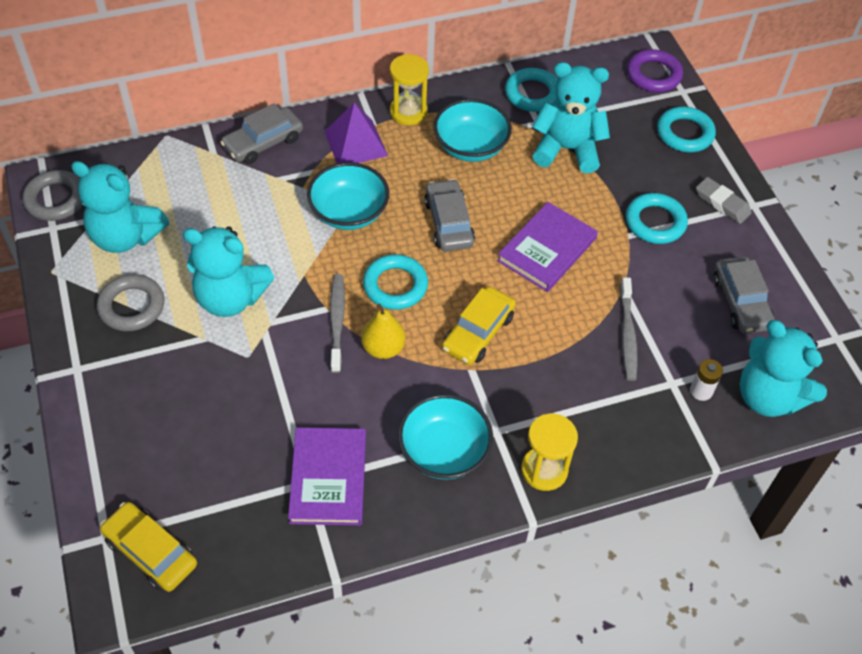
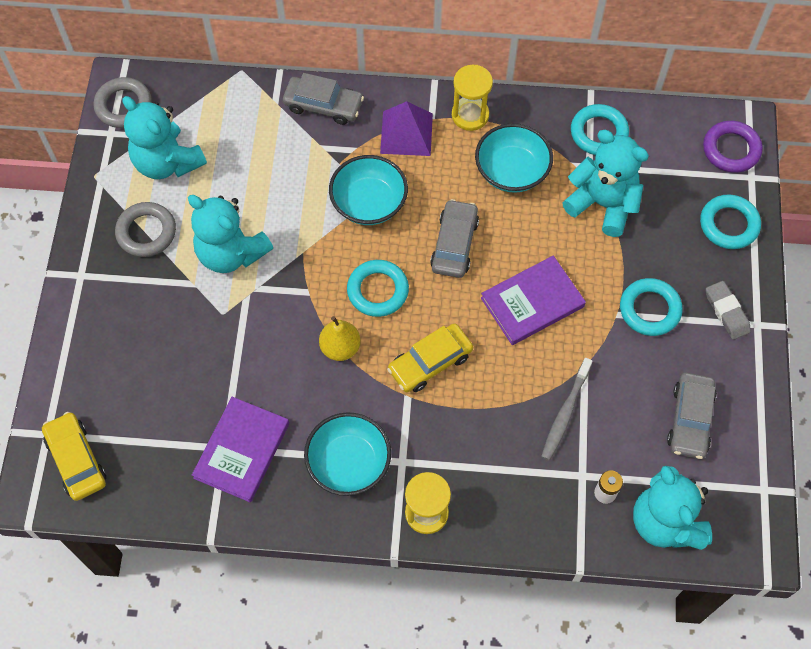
camera: 25 degrees right, 10 degrees up
grey car [220,103,303,164] -> grey car turned 150 degrees counterclockwise [283,73,364,125]
grey toothbrush [330,274,345,373] -> none

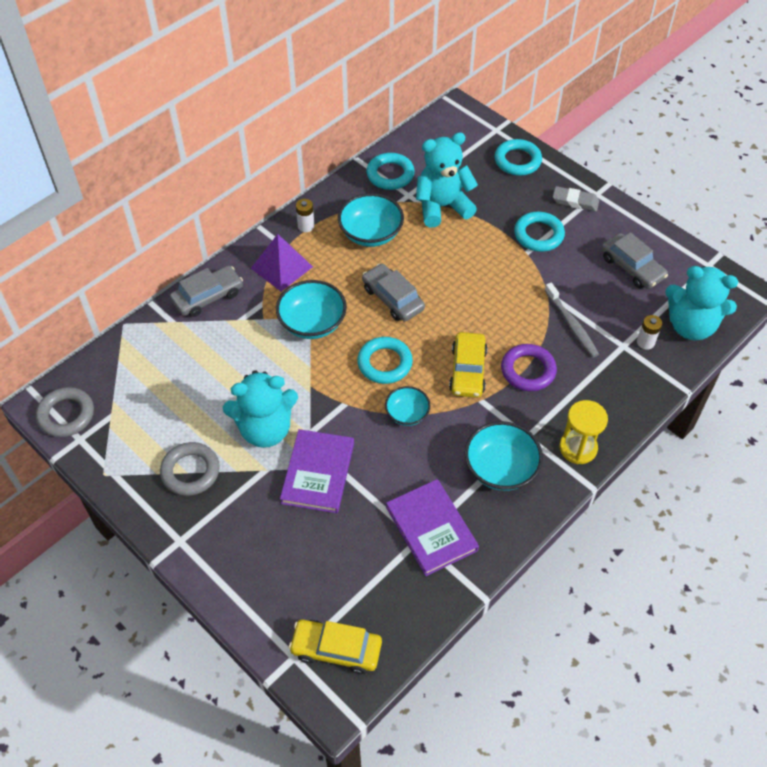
camera: 50 degrees left, 10 degrees down
turquoise teddy bear [123,96,207,179] -> none
yellow pear [319,316,361,361] -> turquoise bowl [385,386,430,426]
yellow hourglass [452,65,493,131] -> white battery [296,199,315,232]
purple book [481,256,586,345] -> purple book moved to [280,429,354,513]
purple ring [703,121,763,173] -> purple ring moved to [501,344,557,391]

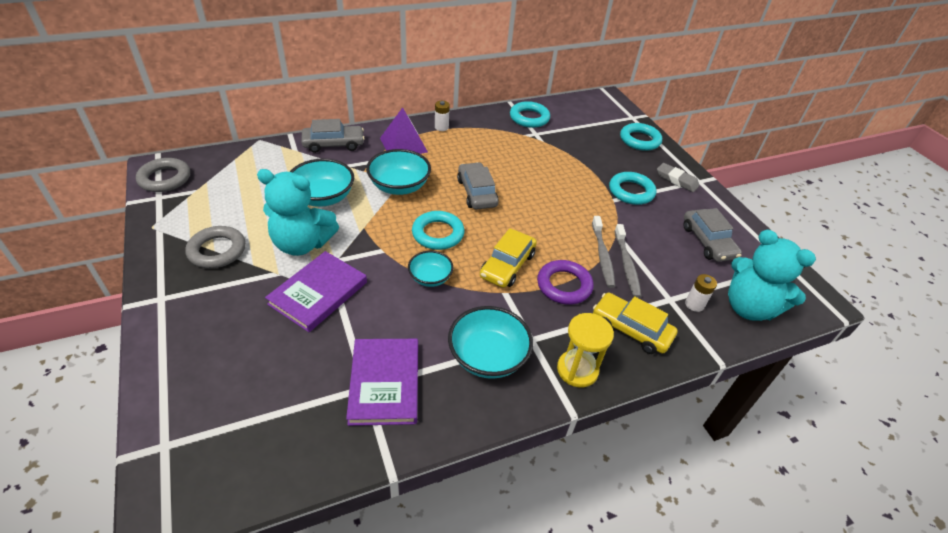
camera: 20 degrees right, 10 degrees down
yellow car [289,619,382,674] -> yellow car moved to [593,292,678,354]
turquoise bowl [338,193,404,247] -> turquoise bowl moved to [290,159,354,207]
turquoise teddy bear [416,132,478,227] -> none
none -> grey toothbrush [592,216,615,288]

